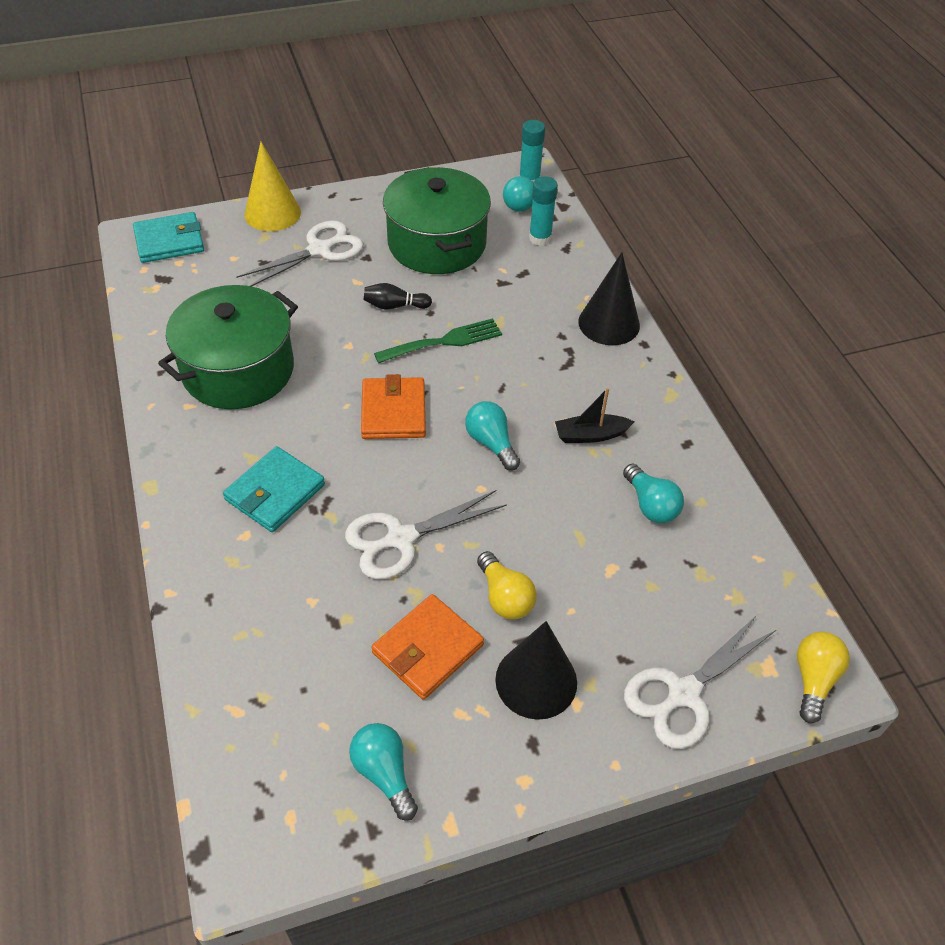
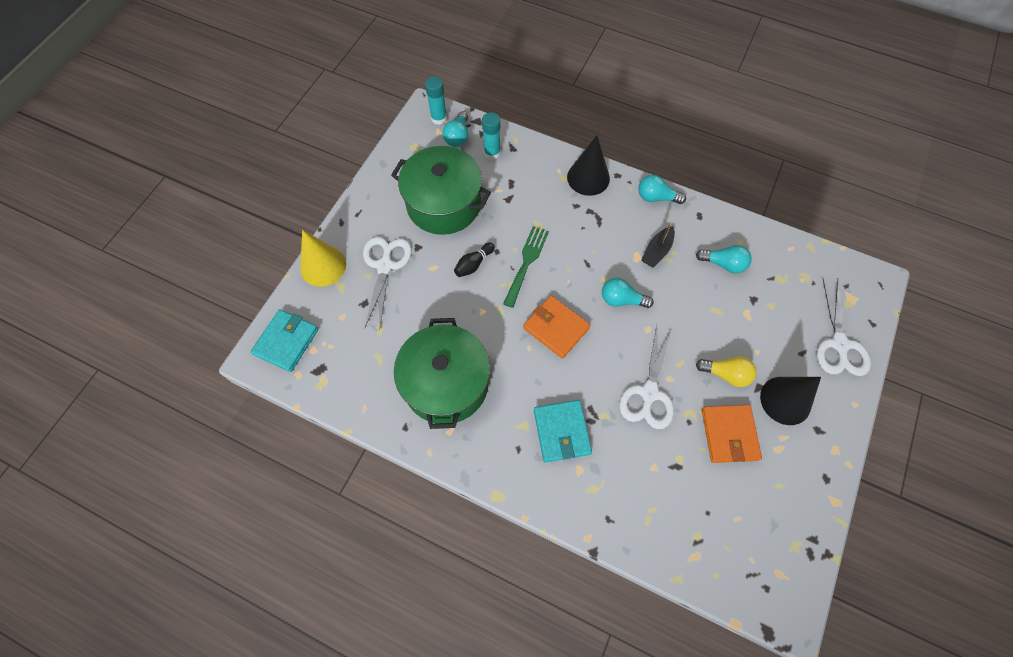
camera: 45 degrees left, 15 degrees up
turquoise light bulb [349,723,418,821] -> turquoise light bulb moved to [638,175,686,204]
yellow light bulb [797,632,850,723] -> none

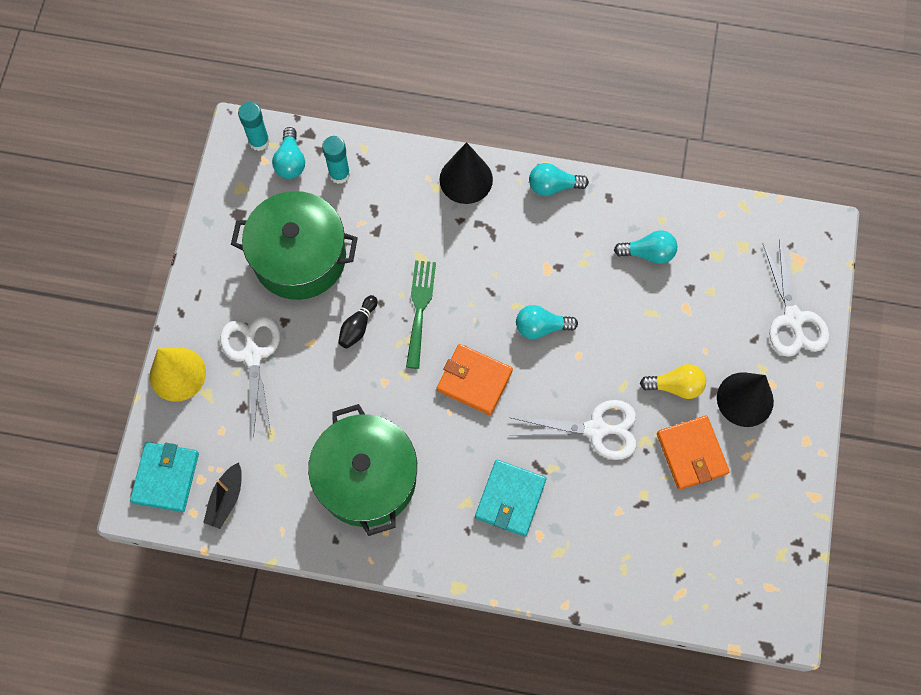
camera: 15 degrees left, 5 degrees up
turquoise wallet [534,400,592,462] -> turquoise wallet turned 45 degrees clockwise [475,460,546,537]
white scissors [619,326,674,429] -> white scissors turned 90 degrees counterclockwise [509,400,637,460]
black boat [641,222,675,268] -> black boat moved to [203,462,242,529]

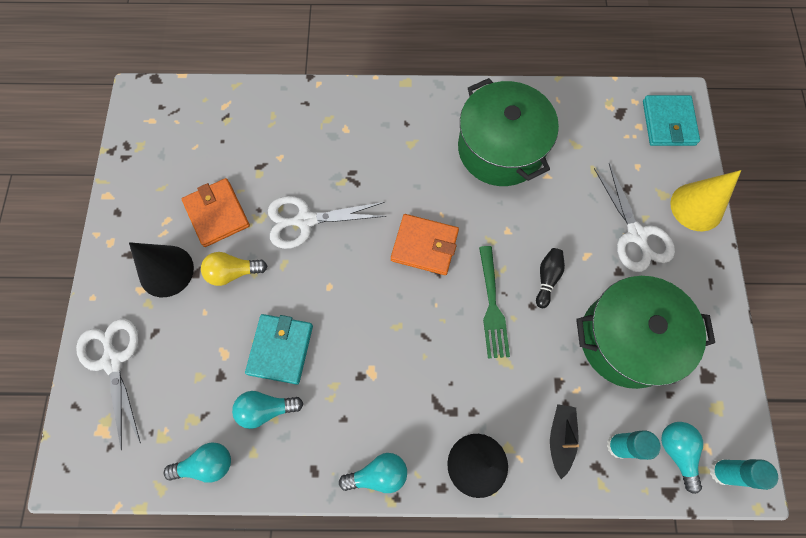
camera: 170 degrees right, 0 degrees up
black boat [203,462,242,529] -> black boat moved to [550,404,579,479]
turquoise wallet [475,460,546,537] -> turquoise wallet moved to [245,314,313,385]
turquoise light bulb [516,305,578,339] -> turquoise light bulb moved to [164,442,231,483]

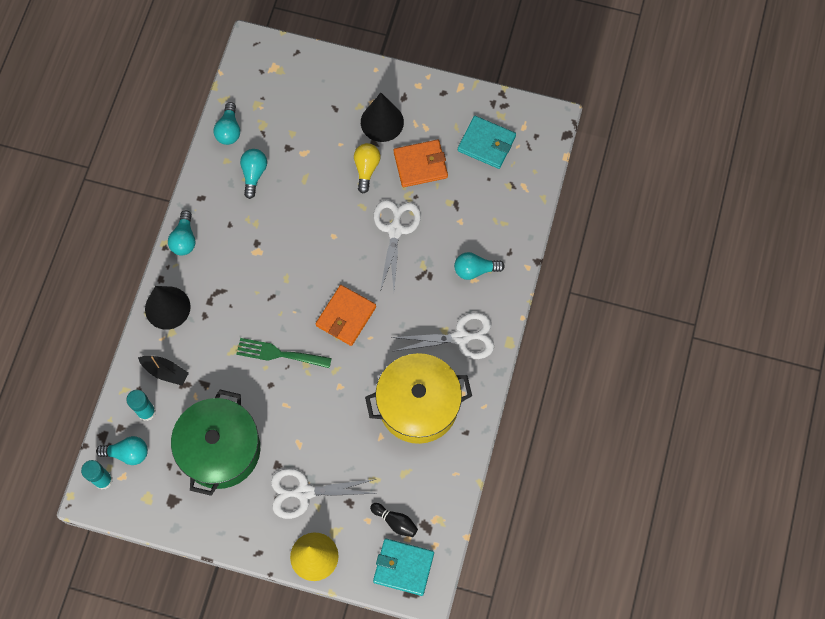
camera: 105 degrees right, 0 degrees up
white scissors [76,319,141,451] -> white scissors moved to [391,312,494,359]
turquoise wallet [245,314,313,385] -> turquoise wallet moved to [458,116,516,169]
green pot [458,78,559,186] -> yellow pot [365,353,472,444]
black bowling pin [536,248,565,308] -> black bowling pin moved to [370,503,418,537]
none -> turquoise light bulb [454,252,505,280]

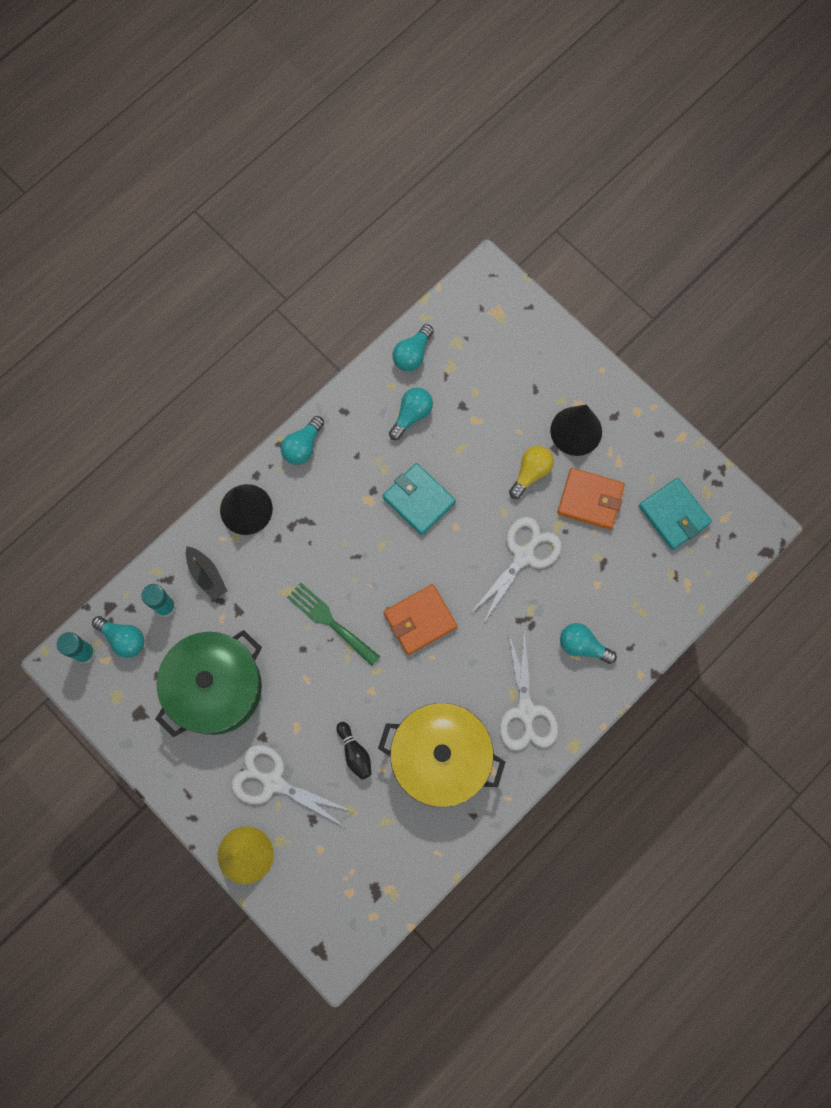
camera: 30 degrees right, 5 degrees up
black bowling pin [370,503,418,537] -> black bowling pin moved to [337,722,371,780]
turquoise wallet [373,538,434,596] -> turquoise wallet moved to [383,463,456,535]
white scissors [391,312,494,359] -> white scissors turned 60 degrees clockwise [499,629,558,751]

